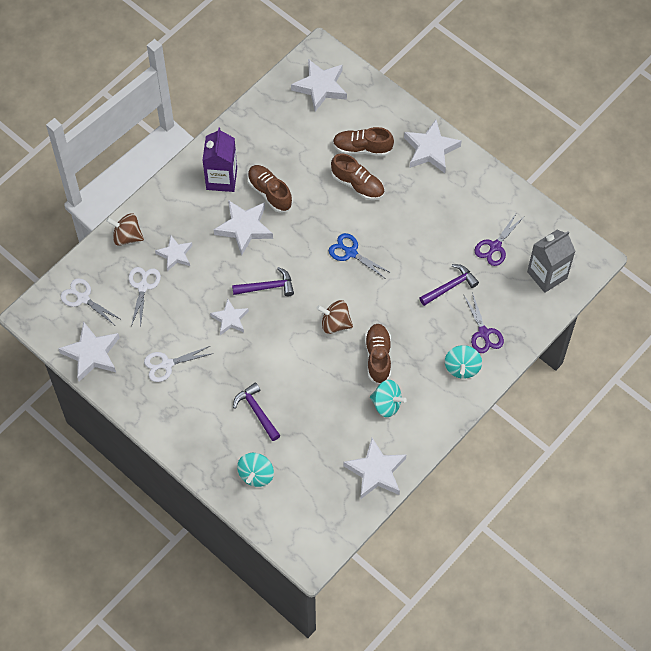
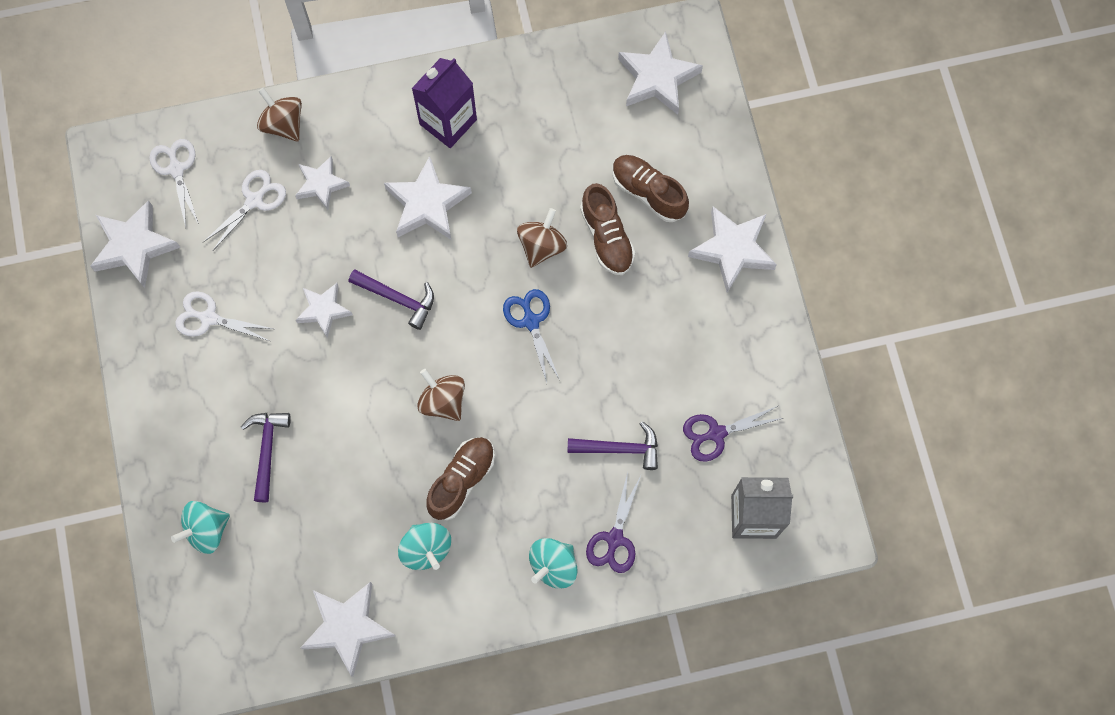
camera: 35 degrees right, 10 degrees up
brown shoe [247,165,292,213] -> none
none -> brown spinning top [517,208,567,268]

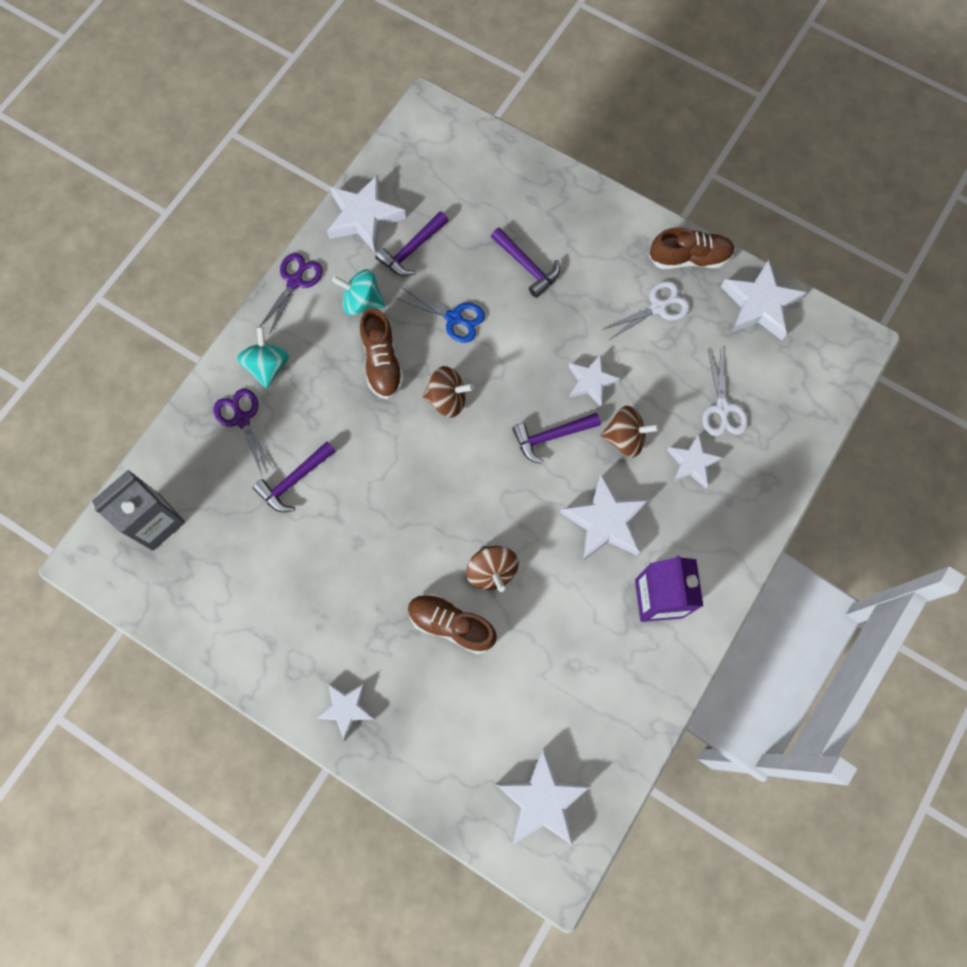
camera: 135 degrees right, 0 degrees up
white scissors [149,139,199,228] -> none
turquoise spinning top [171,501,230,554] -> none
brown spinning top [257,87,302,142] -> brown spinning top moved to [601,406,659,458]
blue scissors [503,289,560,383] -> blue scissors moved to [396,287,485,343]
brown shoe [612,155,689,222] -> brown shoe moved to [649,227,735,269]
purple scissors [683,406,783,462] -> purple scissors moved to [259,253,323,335]
white star [688,206,777,293] -> white star [316,683,375,741], size x0.63
none -> purple hammer [375,211,449,276]

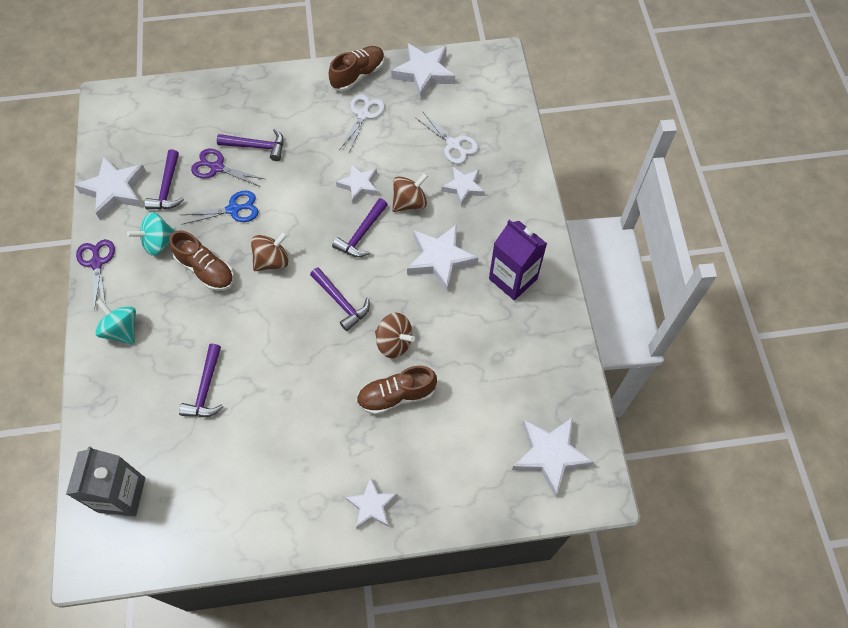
camera: 40 degrees left, 10 degrees down
purple scissors [214,389,275,475] -> purple scissors moved to [191,149,264,187]
none -> purple hammer [310,268,370,331]

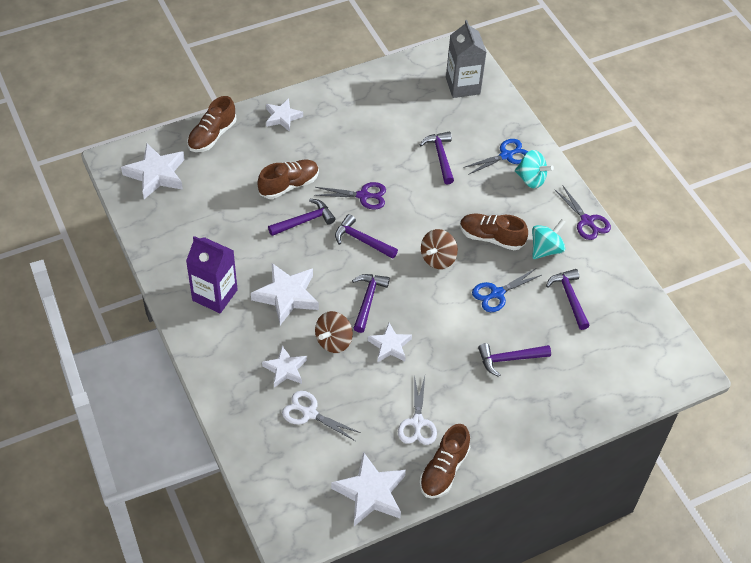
camera: 160 degrees right, 10 degrees down
white star [75,156,146,220] -> none
purple scissors [191,149,264,187] -> purple scissors moved to [314,182,386,209]
brown spinning top [375,313,415,358] -> purple hammer [268,199,335,236]
none -> brown shoe [187,96,236,152]
none -> blue scissors [463,139,528,175]

